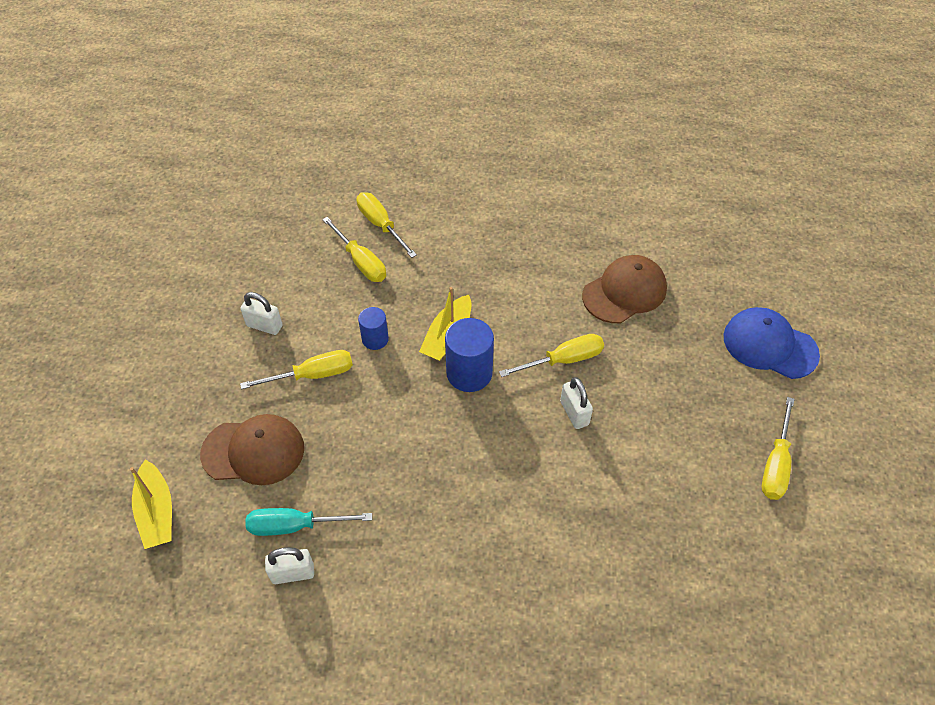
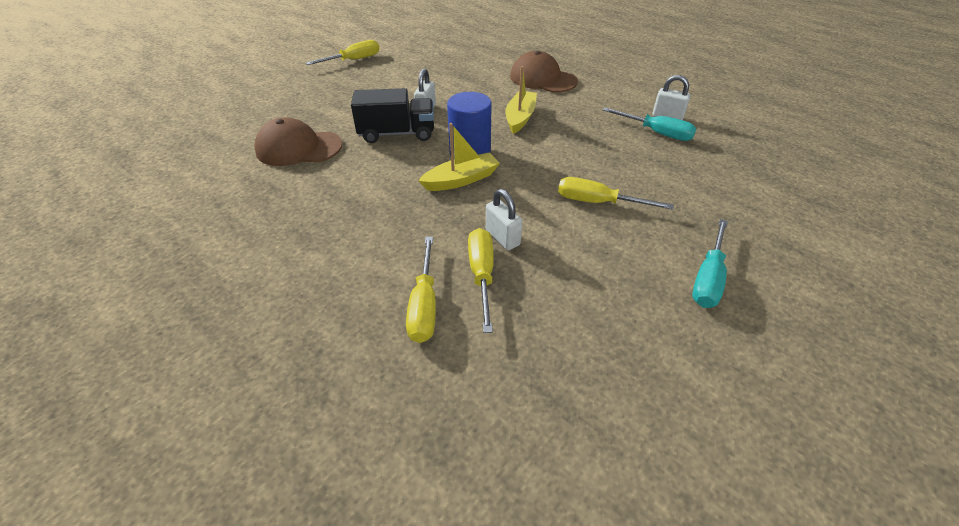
camera: 145 degrees left, 10 degrees down
yellow boat [130,459,172,549] -> yellow boat moved to [506,66,537,134]
brown cap [200,414,304,485] -> brown cap moved to [510,51,578,93]
white padlock [240,292,282,335] -> white padlock moved to [486,189,522,250]
blue cylinder [358,307,389,350] -> none
yellow screwdriver [499,334,604,377] -> black truck [351,88,434,143]
blue cap [723,307,820,379] -> none
none -> turquoise screwdriver [692,219,728,308]

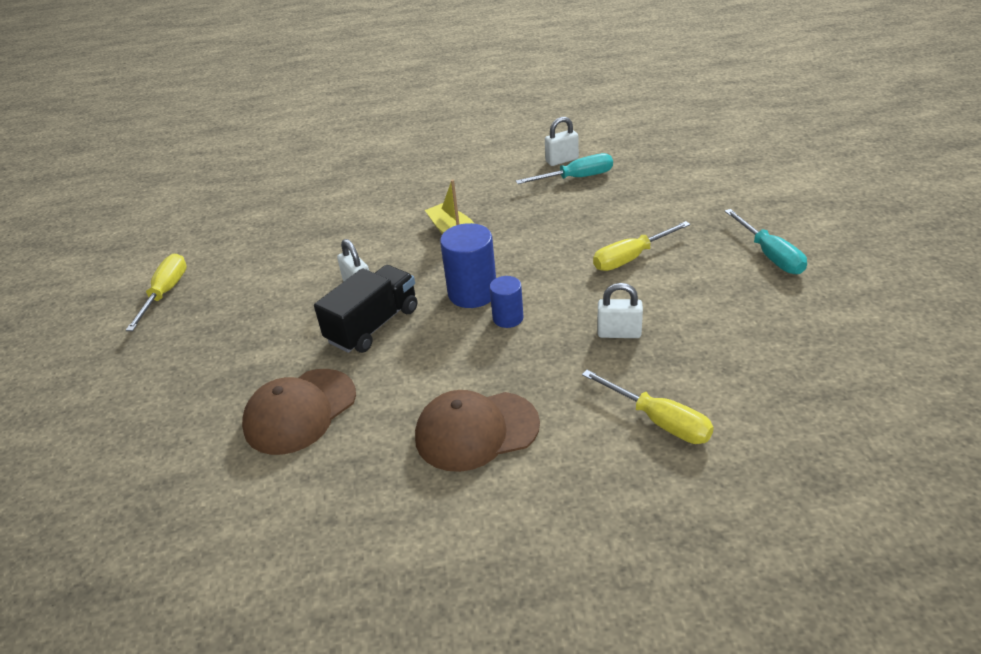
camera: 45 degrees left, 5 degrees down
yellow boat [418,123,500,191] -> blue cylinder [490,276,524,328]
yellow screwdriver [468,228,494,333] -> none
brown cap [510,51,578,93] -> brown cap moved to [415,390,540,472]

